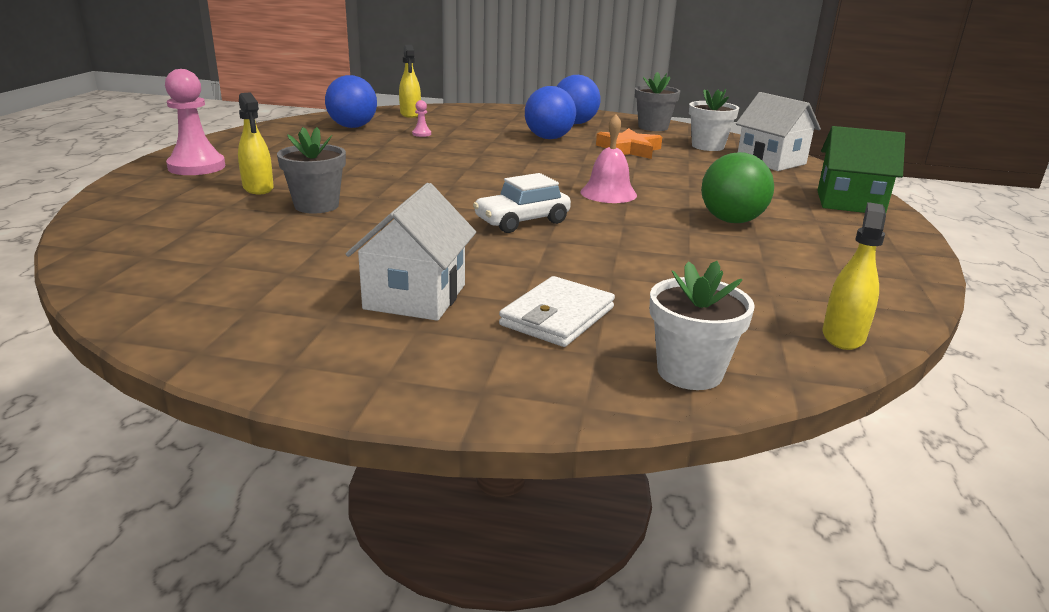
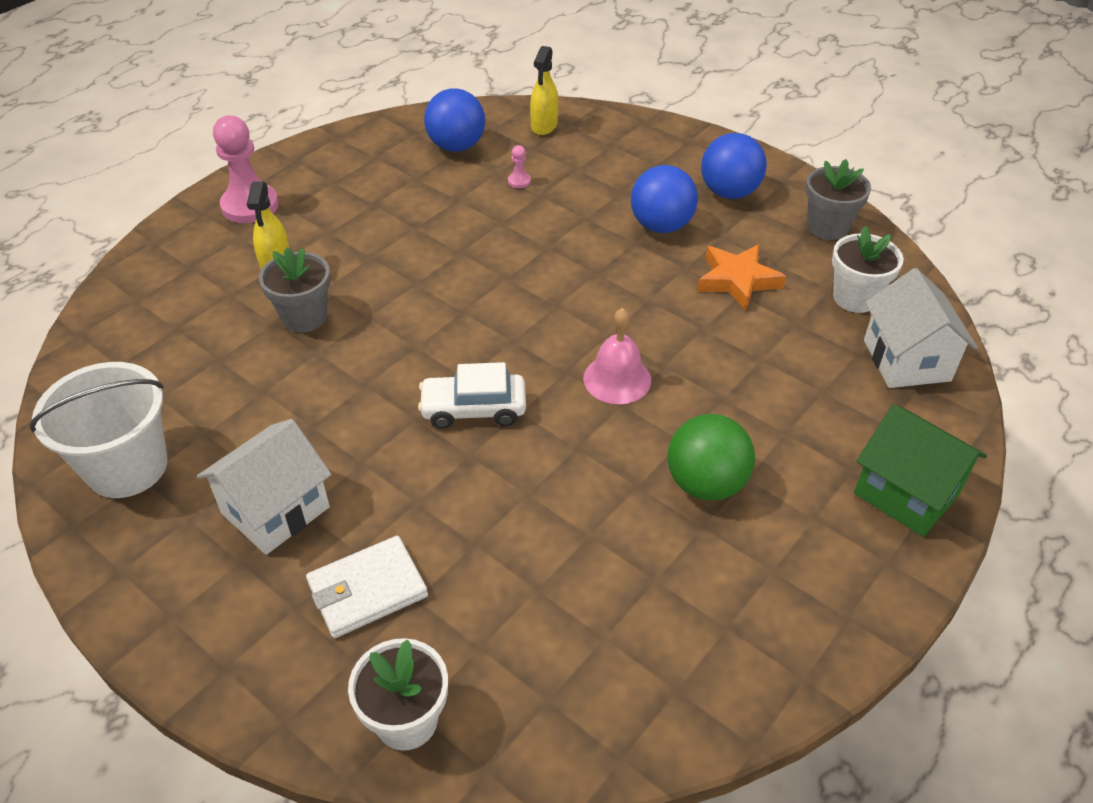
camera: 30 degrees right, 20 degrees up
yellow spray bottle [823,202,886,350] -> none
none -> white bucket [29,362,168,498]

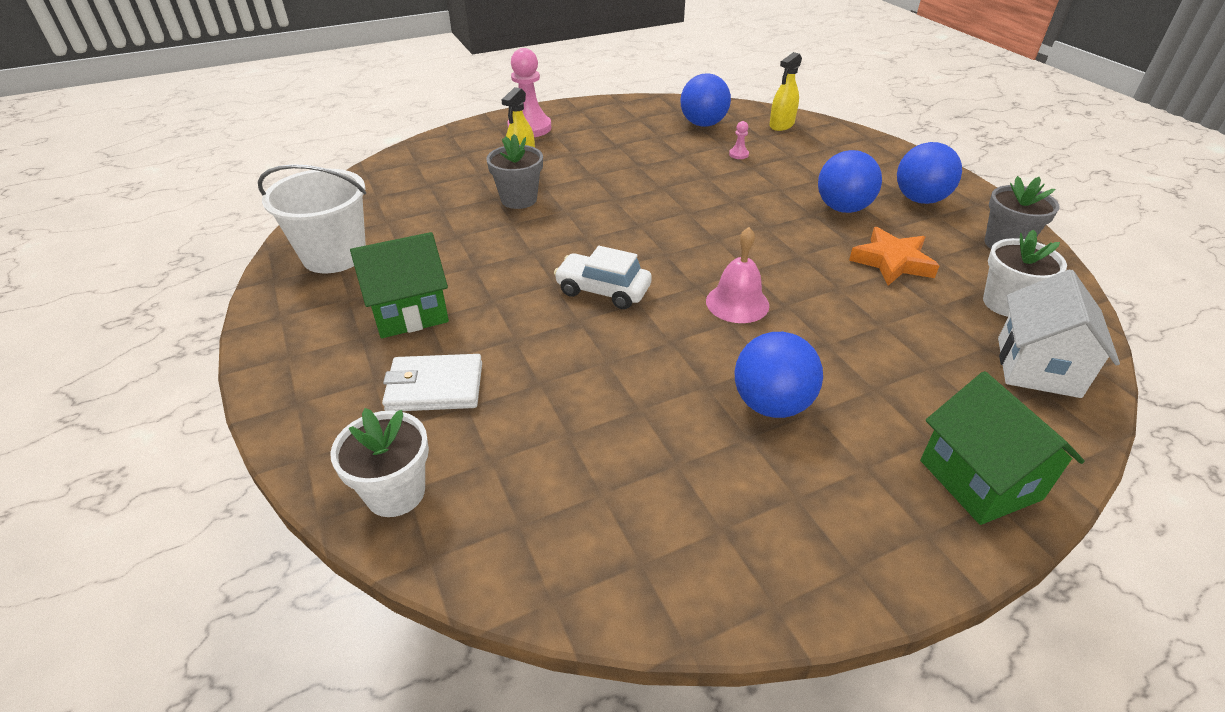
camera: 25 degrees right, 5 degrees down
white house [197,419,332,555] -> green house [350,232,449,338]
green ball [667,414,755,501] -> blue ball [735,332,823,418]

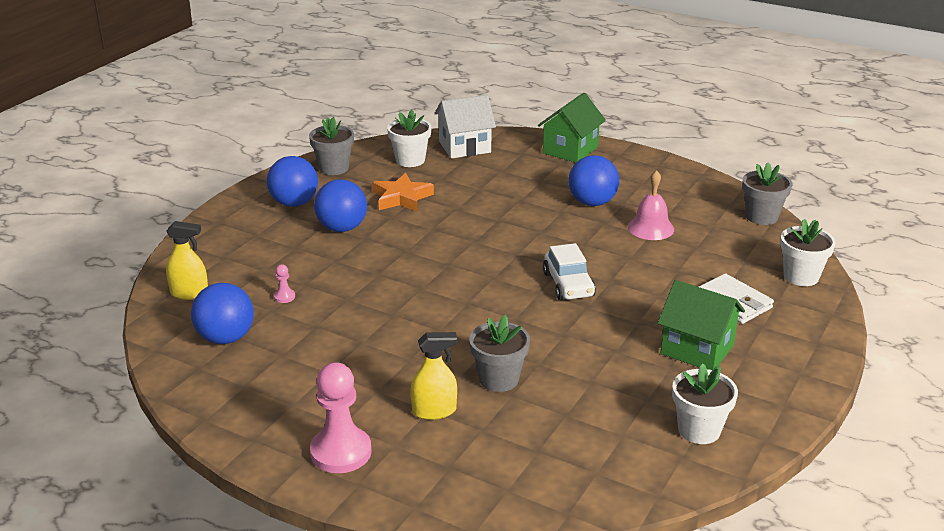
camera: 125 degrees left, 10 degrees down
white bucket [258,164,366,273] -> white flower pot [672,363,738,444]
pink bell [706,227,769,323] -> pink bell moved to [628,170,674,240]
none -> grey flower pot [742,162,792,225]

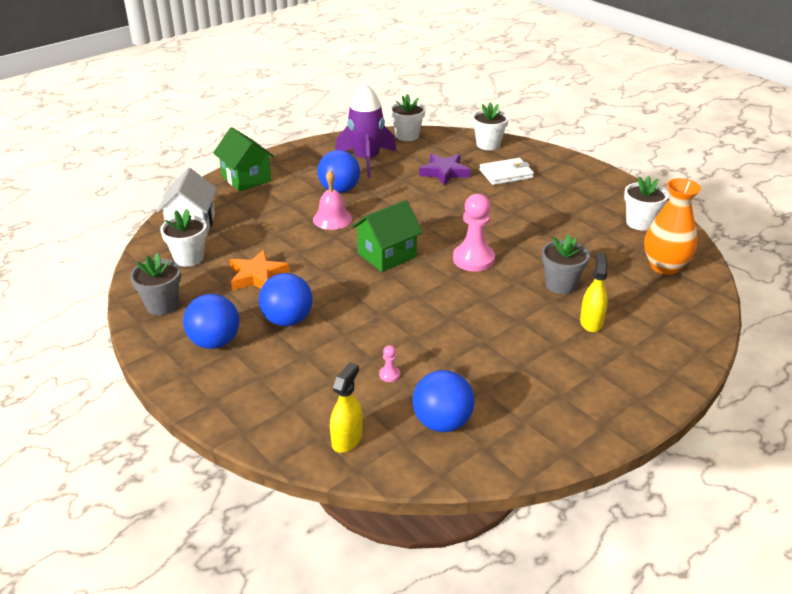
camera: 70 degrees left, 5 degrees up
pink pawn [310,362,372,473] -> pink pawn moved to [453,194,495,272]
white car [543,243,596,300] -> none
pink bell [628,170,674,240] -> pink bell moved to [313,170,352,230]
green house [658,280,745,370] -> green house moved to [351,200,423,272]
grey flower pot [742,162,792,225] -> white flower pot [390,94,426,141]
none -> purple rocket [335,83,396,177]
none -> purple star [419,153,471,186]
none -> orange vase [644,178,701,275]

